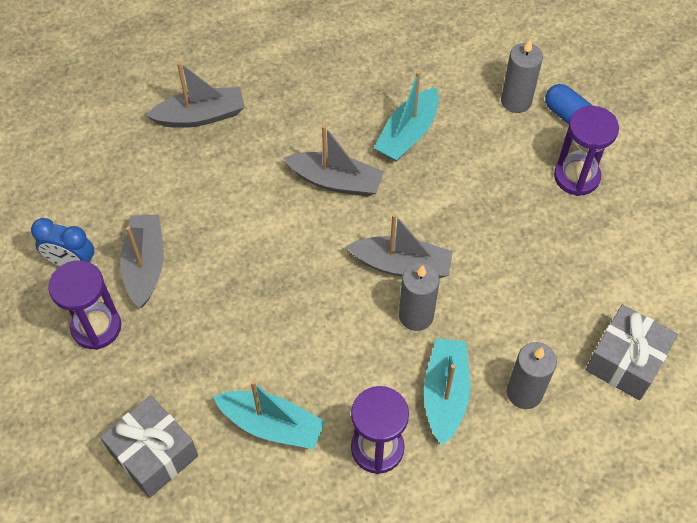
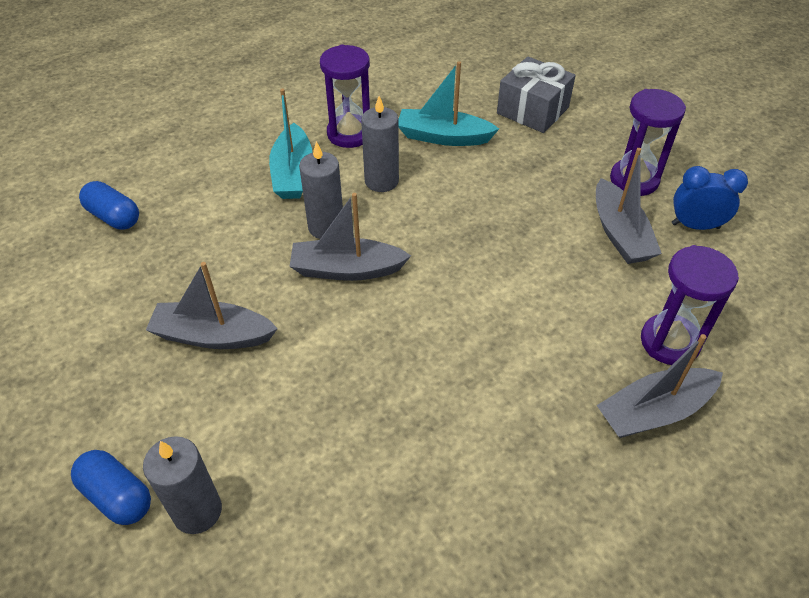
camera: 170 degrees right, 10 degrees down
grey boat [284,125,384,197] -> grey boat moved to [146,262,278,349]
turquoise boat [374,71,439,161] -> none
grey candle [507,342,557,409] -> grey candle moved to [361,96,399,192]
purple hourglass [554,106,619,196] -> purple hourglass moved to [641,245,739,365]
grey gift [586,304,678,400] -> blue capsule [79,181,139,230]

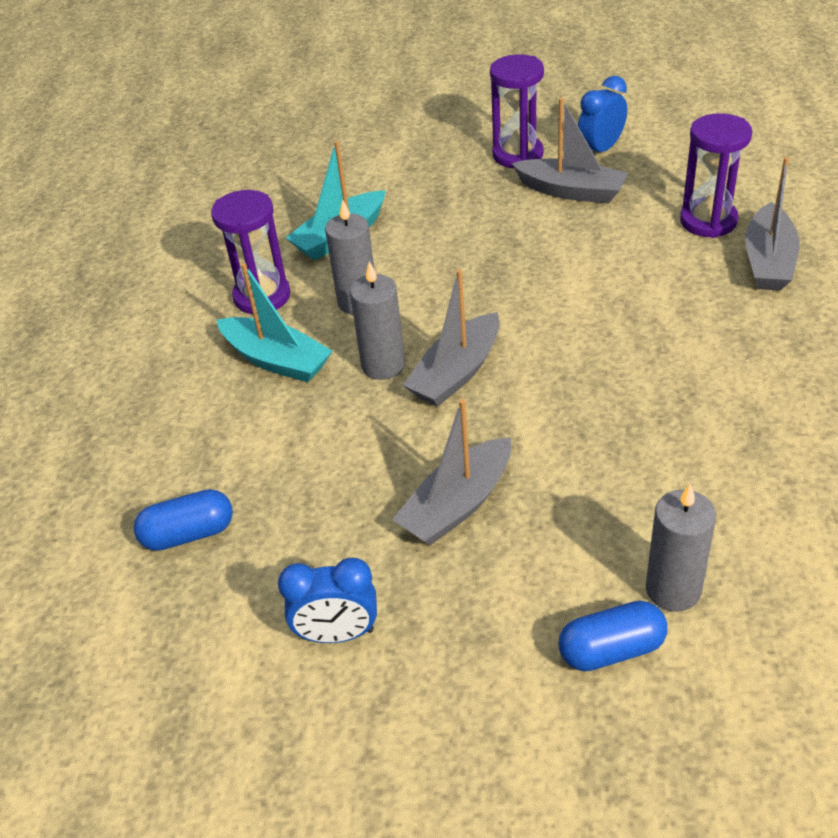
camera: 50 degrees left, 5 degrees down
grey gift [497,56,576,133] -> none
none -> blue clock [278,558,377,643]

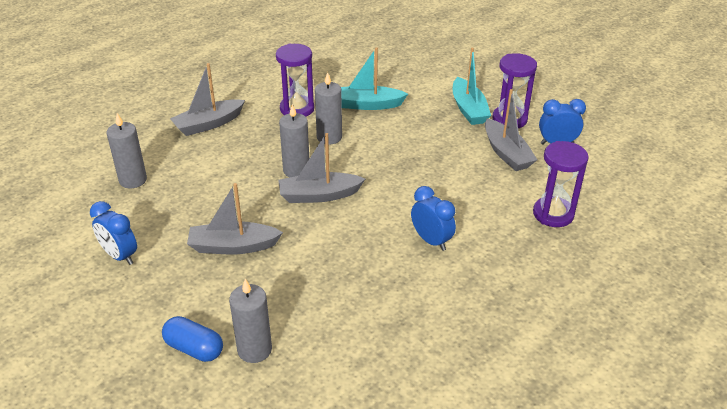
camera: 40 degrees right, 5 degrees down
blue capsule [134,489,233,551] -> grey candle [107,113,147,188]
turquoise boat [217,263,332,382] -> turquoise boat moved to [453,48,491,125]
grey boat [745,157,800,291] -> grey boat moved to [170,63,245,136]
none -> blue clock [411,186,456,251]

